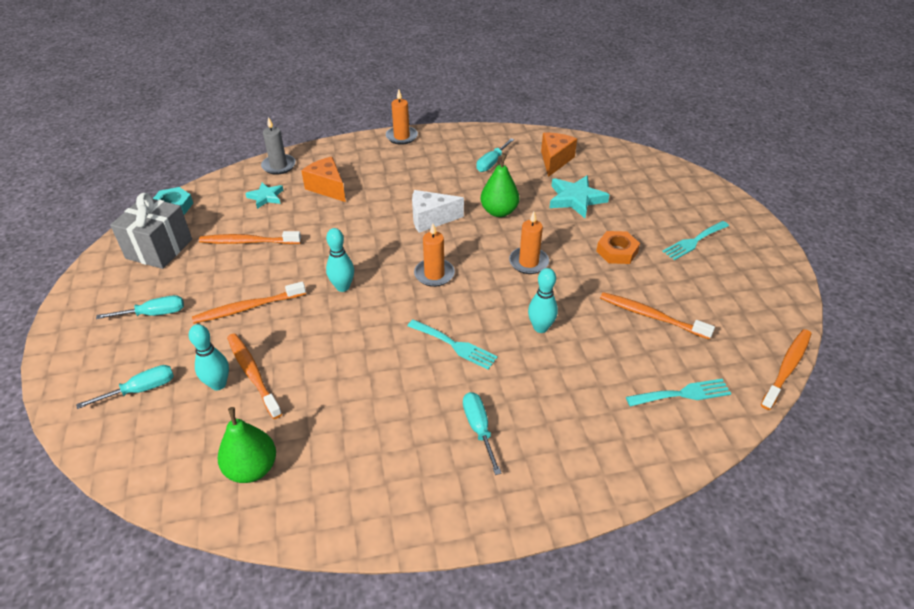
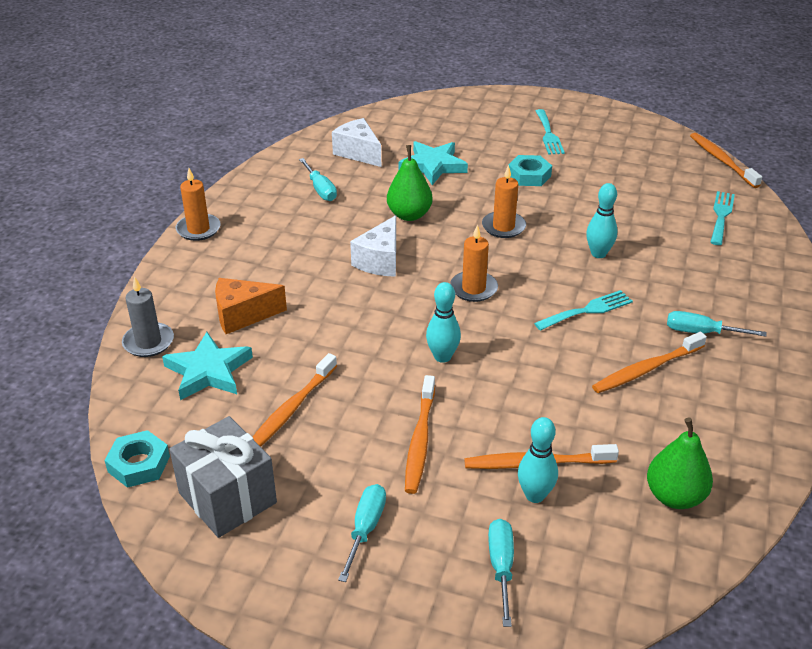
camera: 60 degrees left, 5 degrees down
turquoise star [245,183,283,209] -> turquoise star [162,332,253,400], size x1.62
orange cheese [541,133,577,177] -> white cheese [332,118,381,167]
orange nut [596,231,640,264] -> turquoise nut [508,155,552,186]
orange toothbrush [600,292,715,339] -> orange toothbrush moved to [592,332,707,393]

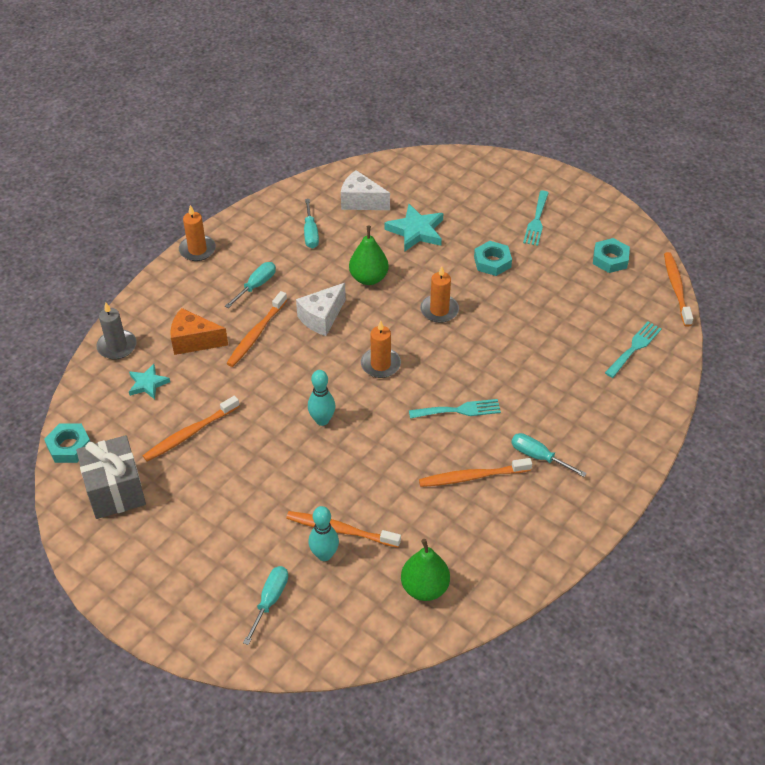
camera: 20 degrees right, 10 degrees up
turquoise star [162,332,253,400] -> turquoise star [129,364,170,399], size x0.62
white cheese [332,118,381,167] -> white cheese turned 45 degrees counterclockwise [341,170,390,210]
turquoise screwdriver [338,484,386,582] -> turquoise screwdriver moved to [225,262,276,308]
orange toothbrush [405,375,435,494] -> orange toothbrush moved to [226,291,287,367]
turquoise bowling pin [586,183,618,258] -> none
none -> turquoise nut [593,238,630,273]

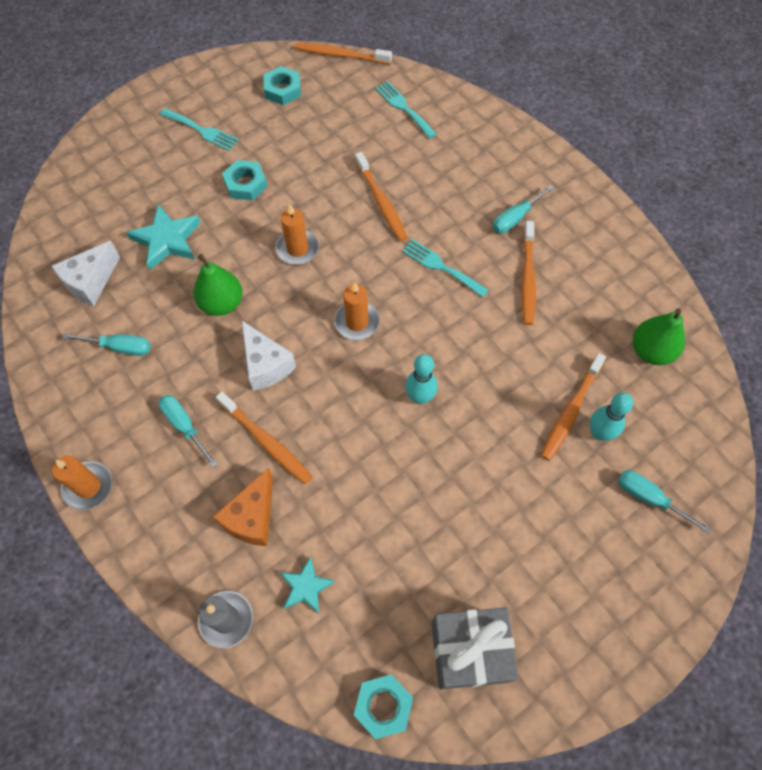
camera: 75 degrees left, 15 degrees up
orange toothbrush [143,396,240,461] -> orange toothbrush moved to [355,152,408,241]
turquoise fork [409,399,501,419] -> turquoise fork turned 60 degrees counterclockwise [402,239,489,298]

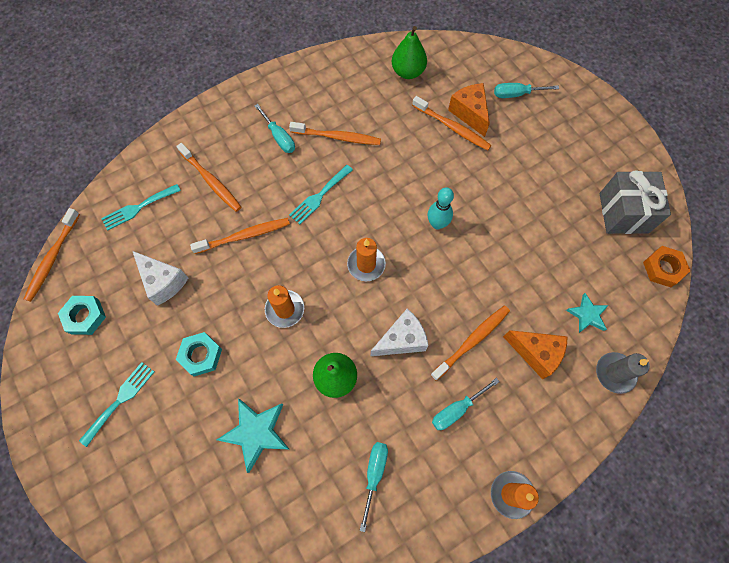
camera: 85 degrees left, 5 degrees up
white cheese [52,241,120,306] -> white cheese moved to [133,251,188,306]
turquoise nut [354,674,413,739] -> orange nut [643,246,690,287]
turquoise bowling pin [590,393,633,441] -> orange cheese [448,83,490,137]
turquoise screwdriver [618,470,711,534] -> turquoise screwdriver turned 45 degrees clockwise [494,83,559,98]
none -> orange toothbrush [176,143,241,212]

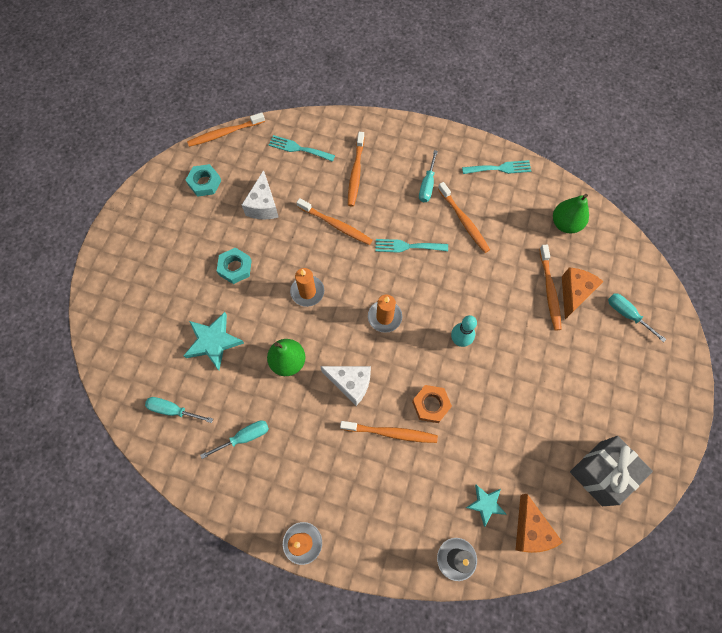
camera: 50 degrees right, 0 degrees up
turquoise fork [79,362,154,447] -> turquoise fork moved to [462,160,531,174]
turquoise screwdriver [432,378,500,430] -> turquoise screwdriver moved to [145,397,213,423]
orange cheese [503,330,568,379] -> orange cheese moved to [515,494,563,553]
orange nut [643,246,690,287] -> orange nut moved to [412,385,452,423]

